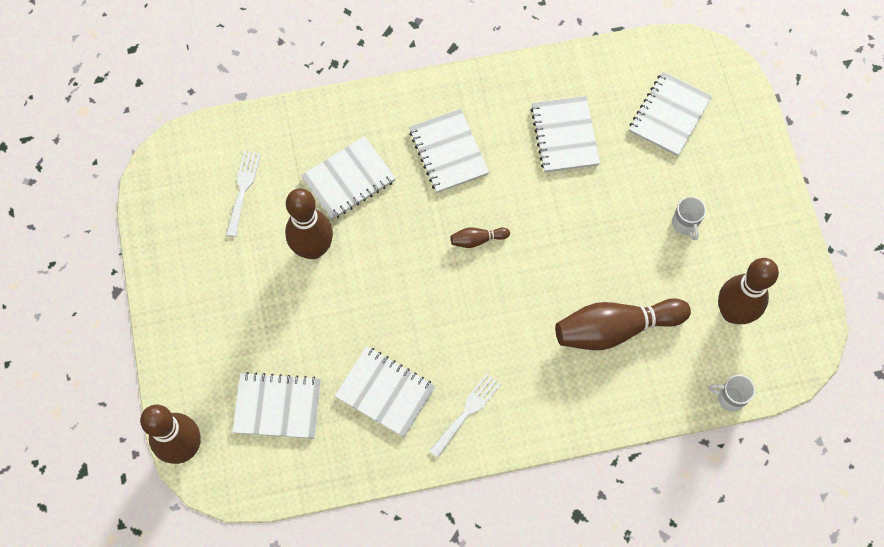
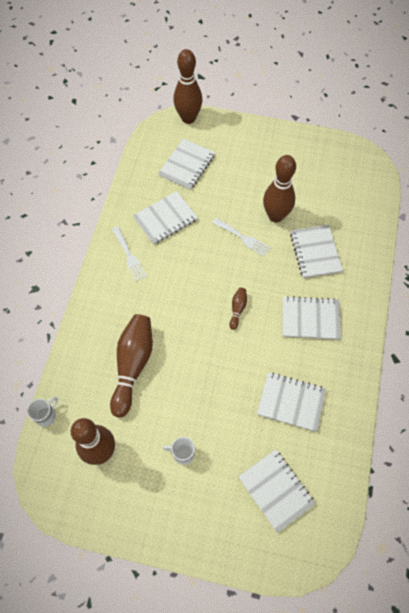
camera: 115 degrees right, 5 degrees down
white fork [226,151,261,237] -> white fork moved to [212,218,270,256]

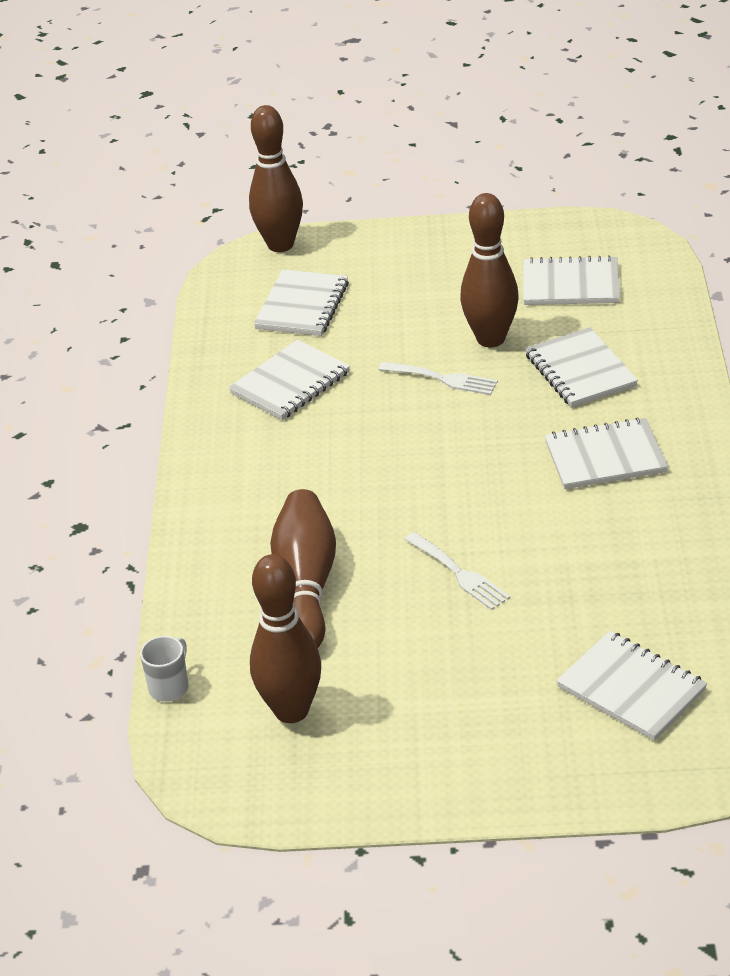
camera: 10 degrees left, 25 degrees down
white fork [112,226,147,281] -> white fork moved to [405,532,510,610]
white mug [163,437,195,465] -> none
brown bowling pin [229,288,247,330] -> none
white notebook [257,372,326,432] -> white notebook moved to [523,255,620,305]

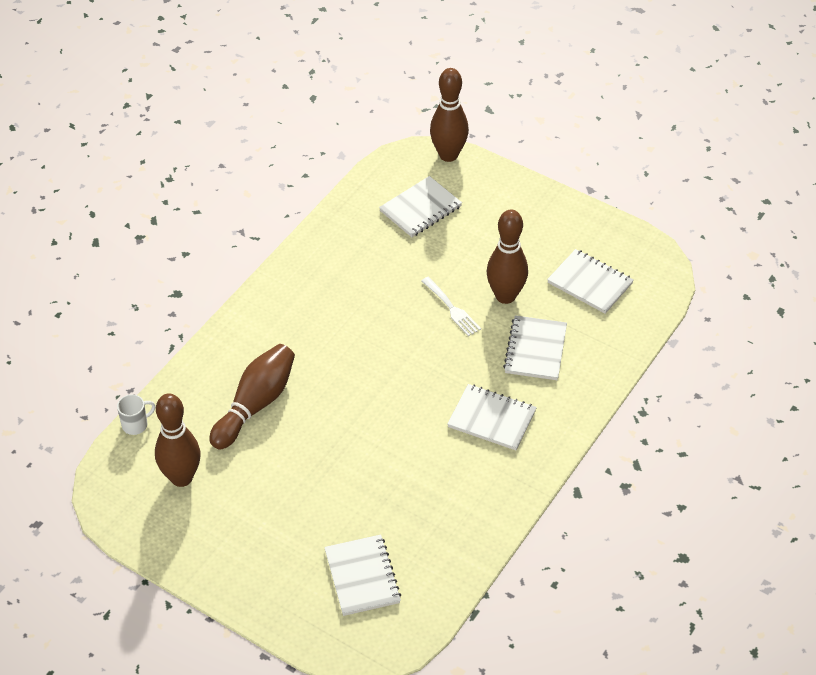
camera: 30 degrees right, 10 degrees up
white notebook [229,340,350,420] -> none
white fork [405,532,510,610] -> none

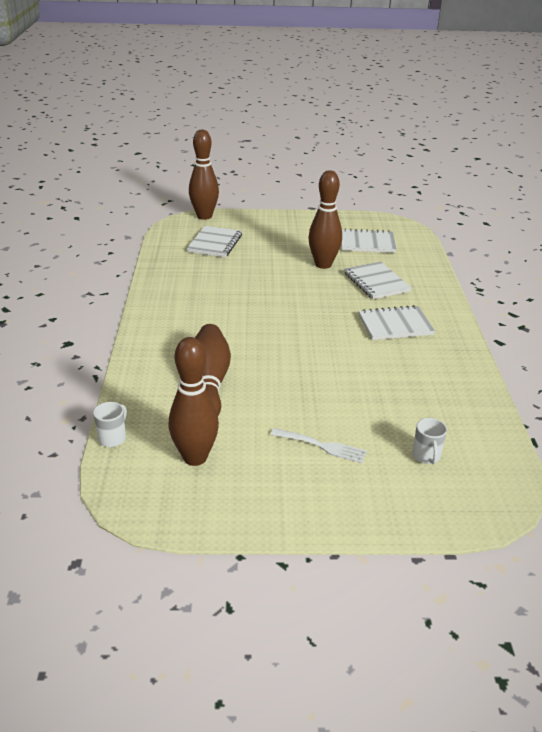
camera: 35 degrees left, 15 degrees down
white notebook [324,535,401,616] -> white mug [413,418,447,464]
white fork [421,277,481,336] -> white fork moved to [271,428,367,463]

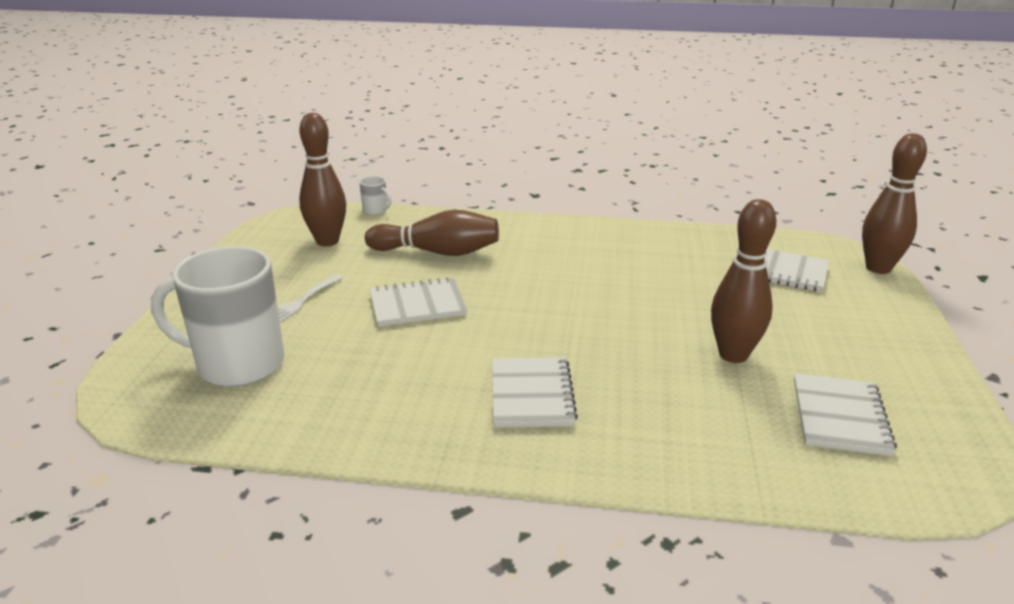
camera: 100 degrees right, 5 degrees down
white notebook [344,262,411,299] -> white notebook moved to [370,277,467,327]
white mug [413,418,447,464] -> white mug [151,246,284,387], size x2.46

